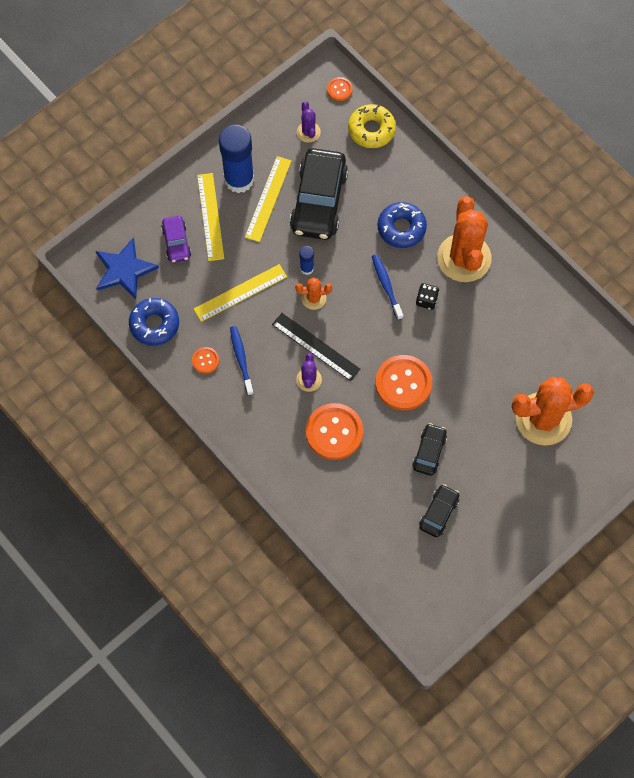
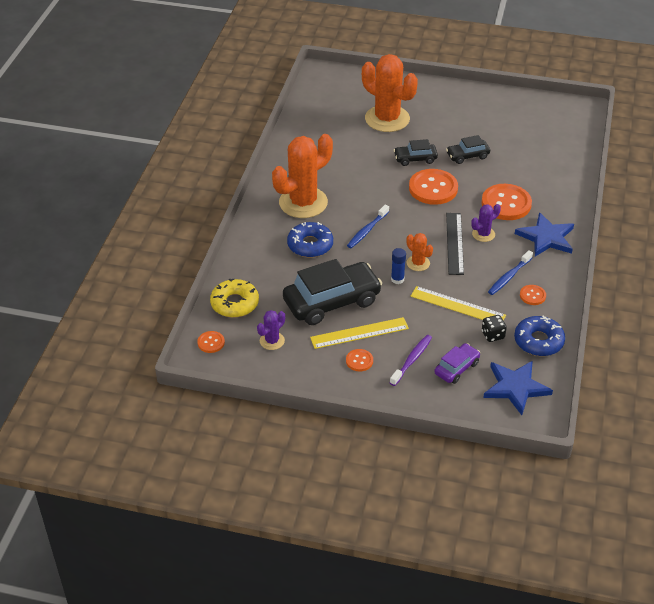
camera: 125 degrees left, 25 degrees down
yellow ruler [197,173,224,261] -> purple toothbrush [390,335,432,386]
blue glue stick [219,125,254,193] -> orange button [346,349,373,371]
black dice [416,283,439,310] -> black dice moved to [482,315,507,342]
black car [419,484,459,538] -> black car moved to [394,139,438,166]
none -> blue star [515,212,574,256]

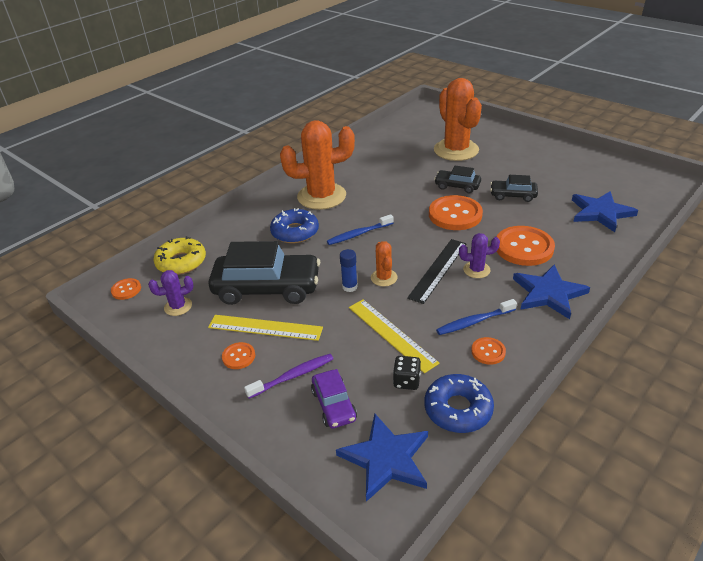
camera: 30 degrees right, 5 degrees down
purple car [434,343,480,384] -> purple car turned 90 degrees clockwise [311,369,357,428]
none -> blue star [572,191,638,232]

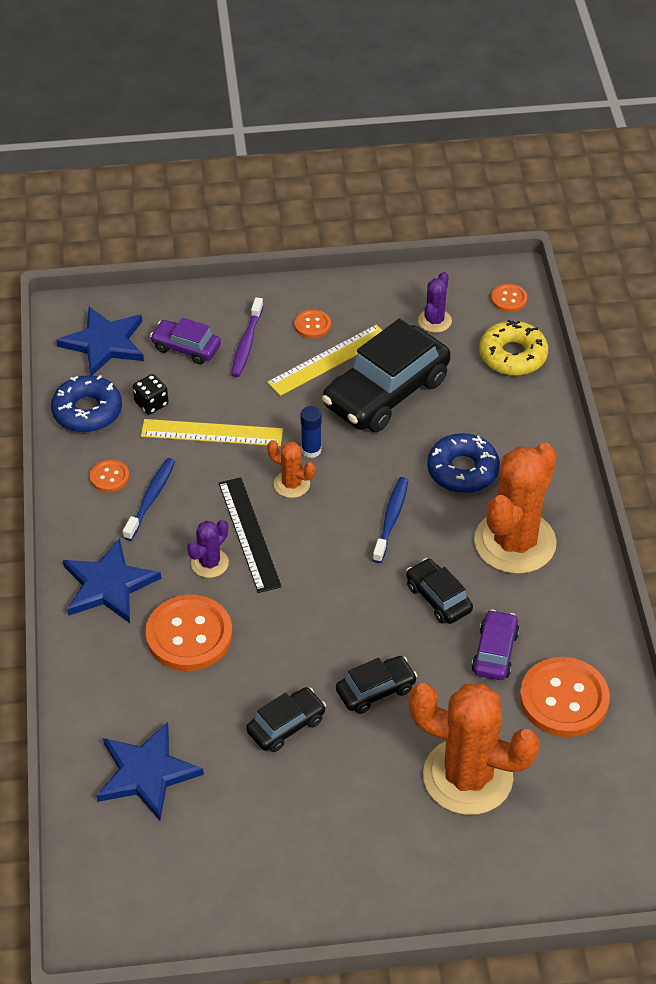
camera: 130 degrees right, 10 degrees up
orange button [429,195,483,230] -> orange button moved to [520,657,610,737]
none -> black car [406,558,473,624]
none -> purple car [471,609,520,680]

